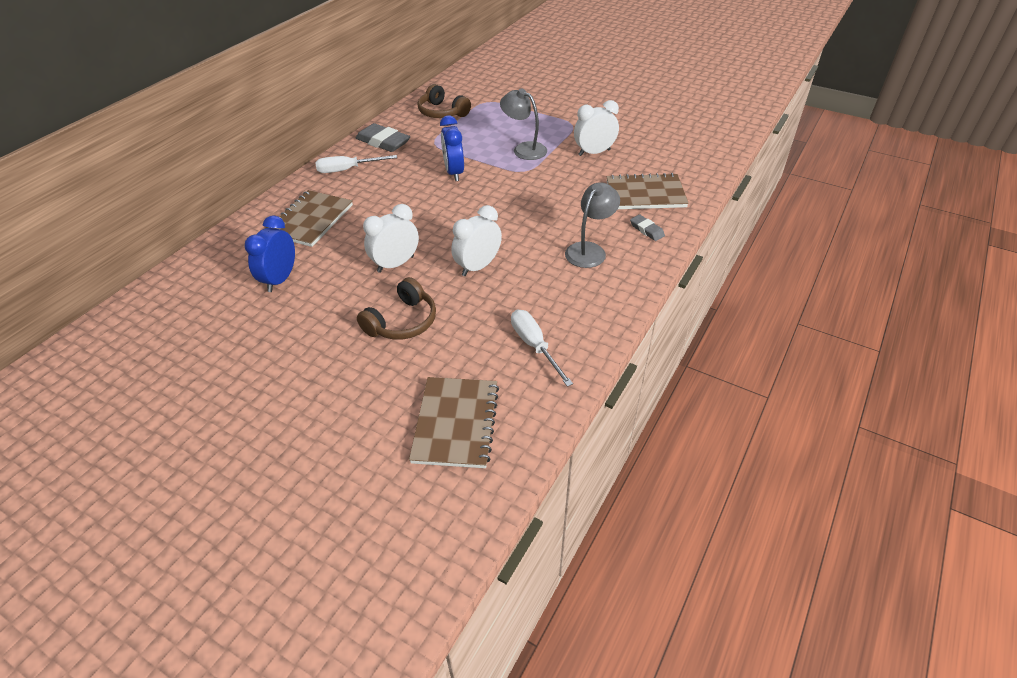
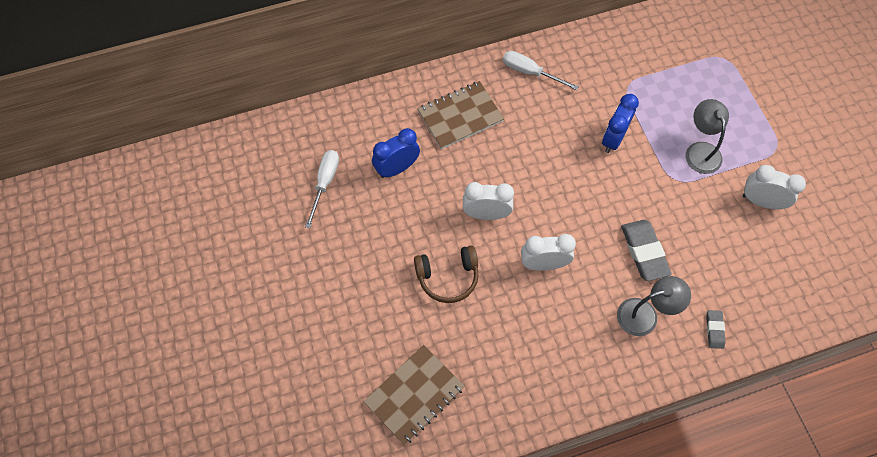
camera: 40 degrees right, 20 degrees up
grey eraser [356,123,410,152] -> grey eraser moved to [621,220,672,281]
brown headphones [417,84,471,118] -> none
white screwdriver [511,310,573,387] -> white screwdriver moved to [305,150,339,228]
brown notebook [607,173,689,209] -> none

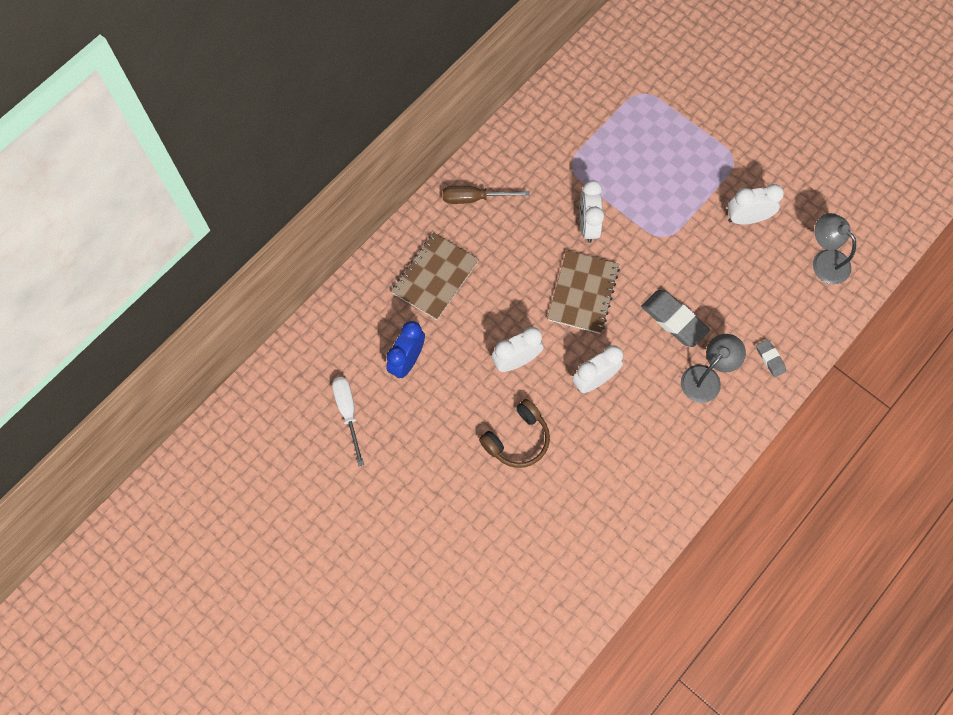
camera: 30 degrees left, 5 degrees up
brown notebook [363,345,465,445] -> brown notebook moved to [547,250,620,334]
white screwdriver [503,51,579,90] -> brown screwdriver [443,186,530,204]
blue clock [602,94,639,153] -> white clock [580,180,604,243]
grey lamp [685,99,729,174] -> grey lamp moved to [813,213,856,284]

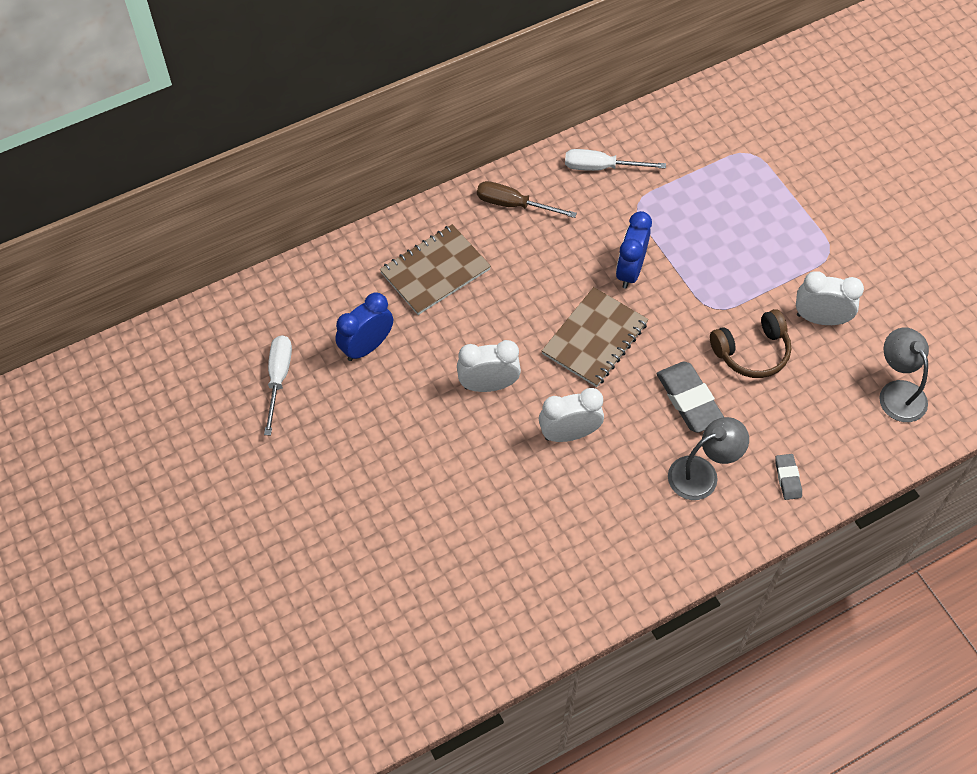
camera: 20 degrees right, 10 degrees down
brown headphones [479,399,550,468] -> brown headphones moved to [710,309,791,378]
white clock [580,180,604,243] -> blue clock [616,211,652,289]
none -> white screwdriver [565,149,666,171]

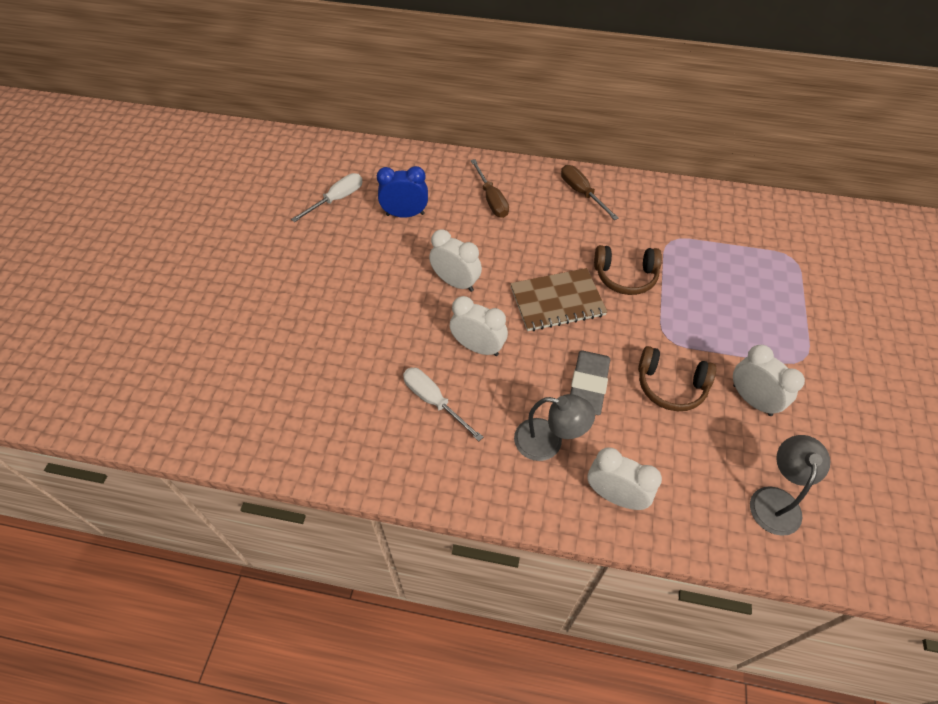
camera: 40 degrees right, 5 degrees down
brown notebook [380,224,491,315] -> brown screwdriver [471,159,509,218]
white screwdriver [565,149,666,171] -> white screwdriver moved to [403,368,483,441]
blue clock [616,211,652,289] -> brown headphones [594,245,662,295]
grey eraser [775,454,802,500] -> white clock [588,447,662,510]

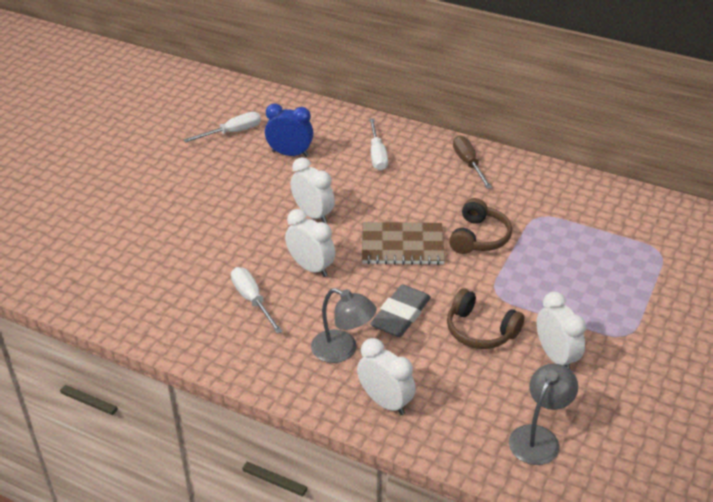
camera: 15 degrees right, 15 degrees down
brown screwdriver [471,159,509,218] -> white screwdriver [369,119,388,171]
brown headphones [594,245,662,295] -> brown headphones turned 90 degrees counterclockwise [449,198,512,254]

